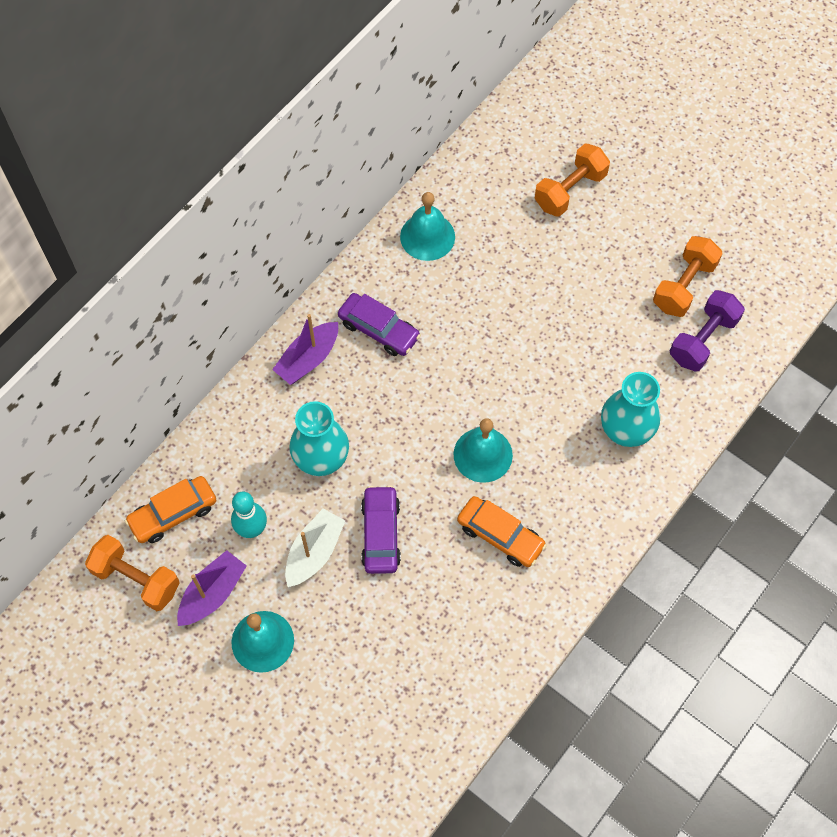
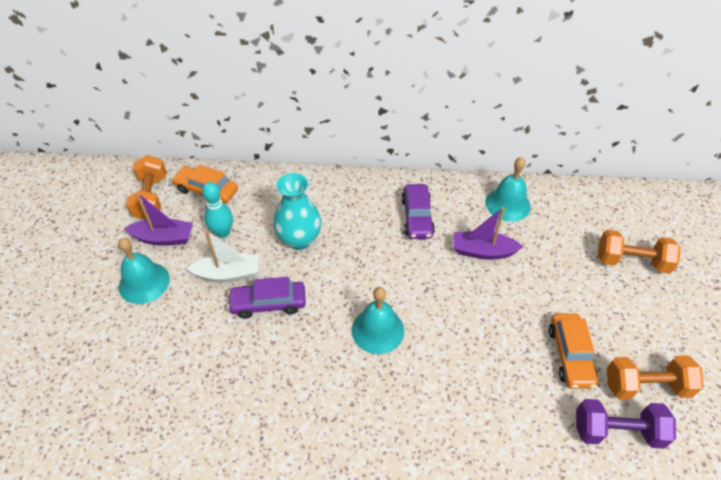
camera: 55 degrees right, 15 degrees down
purple boat [272,314,338,385] -> purple boat moved to [453,207,524,260]
purple car [361,485,401,574] -> purple car turned 150 degrees counterclockwise [227,277,306,319]
orange car [457,496,547,567] -> orange car moved to [549,313,598,389]
turquoise vase [601,372,660,447] -> none

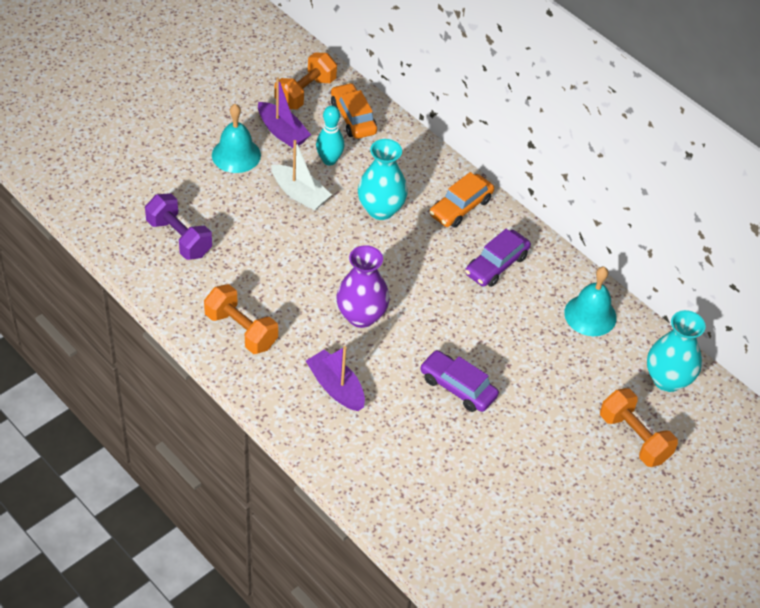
camera: 40 degrees right, 0 degrees up
purple car [227,277,306,319] -> purple car moved to [420,350,499,412]
turquoise bell [352,287,404,354] -> purple vase [336,245,390,328]
purple boat [453,207,524,260] -> purple boat moved to [306,346,365,411]
orange car [549,313,598,389] -> orange car moved to [429,172,494,228]
purple dumbbell [576,399,676,449] -> purple dumbbell moved to [145,193,212,260]
orange dumbbell [607,355,704,400] -> orange dumbbell moved to [204,284,278,354]
none -> turquoise vase [647,310,706,392]

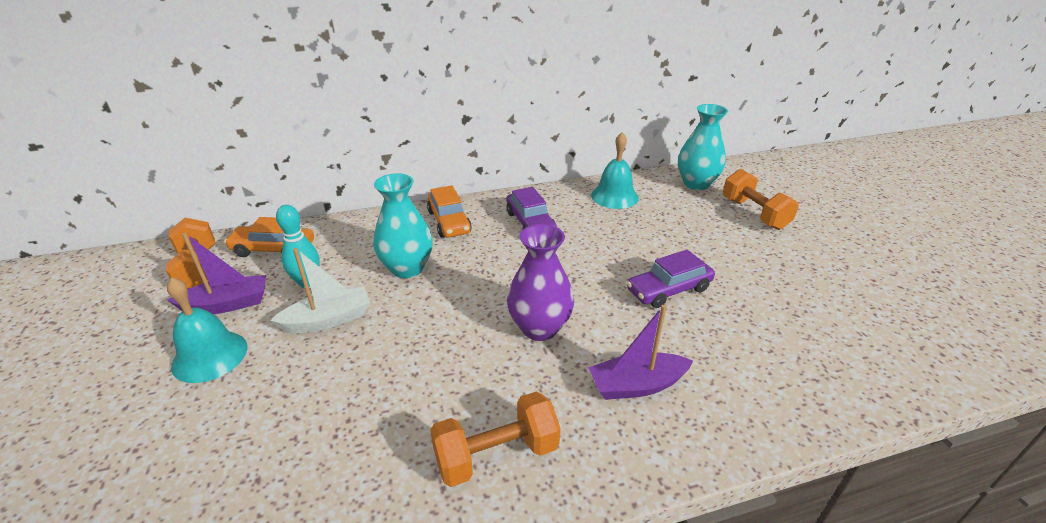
camera: 60 degrees left, 15 degrees down
purple dumbbell [145,193,212,260] -> none
orange dumbbell [600,388,678,467] -> orange dumbbell turned 75 degrees clockwise [723,169,799,230]

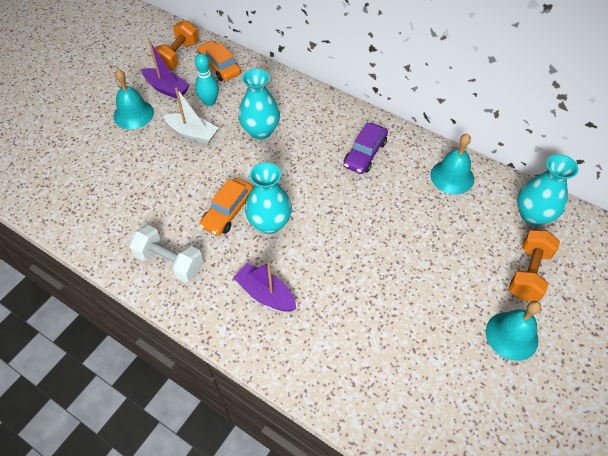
camera: 50 degrees right, 20 degrees up
orange car [427,185,472,237] -> orange car moved to [199,178,253,236]
orange dumbbell [430,392,560,487] -> white dumbbell [129,225,204,283]
purple vase [507,224,574,341] -> turquoise vase [245,162,292,234]
purple car [627,250,715,308] -> none
none -> turquoise bell [486,301,541,361]

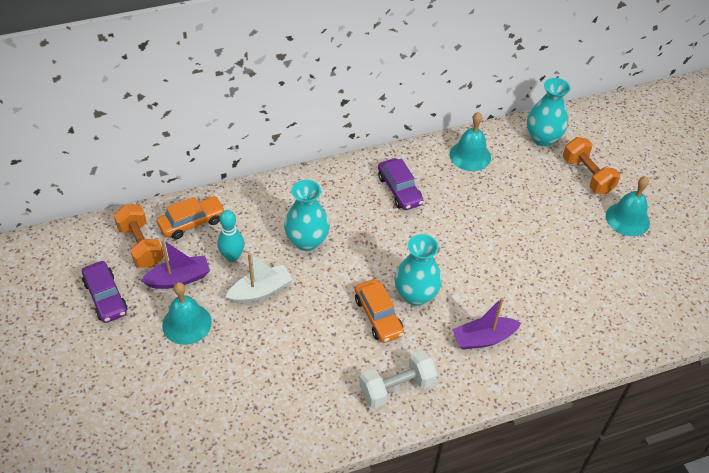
camera: 55 degrees left, 5 degrees down
orange car [197,40,241,81] -> orange car turned 150 degrees clockwise [157,196,226,239]
none -> purple car [82,261,128,323]

